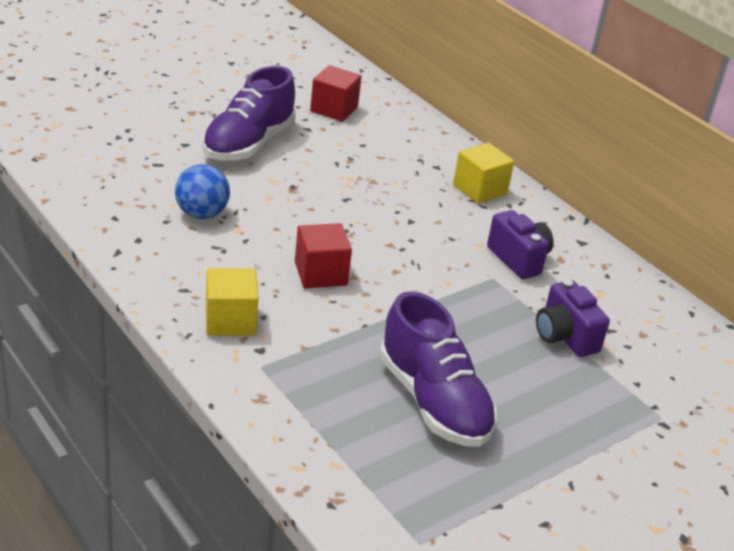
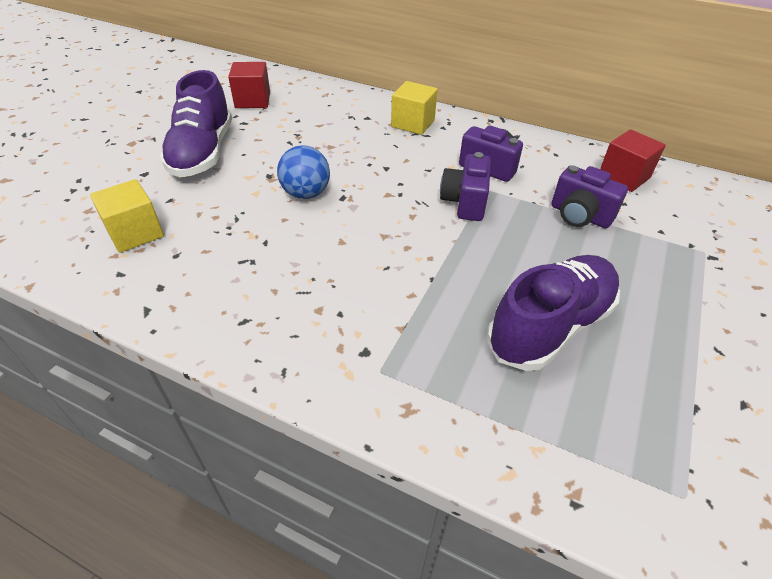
camera: 25 degrees left, 10 degrees up
blue ball [175,164,230,219] -> blue ball moved to [277,145,330,199]
yellow cube [206,268,258,336] -> yellow cube moved to [90,179,164,253]
red cube [295,223,352,288] -> red cube moved to [600,129,666,192]
purple shoe [380,291,497,447] -> purple shoe turned 75 degrees counterclockwise [487,255,620,371]
none -> purple camera [440,152,491,221]

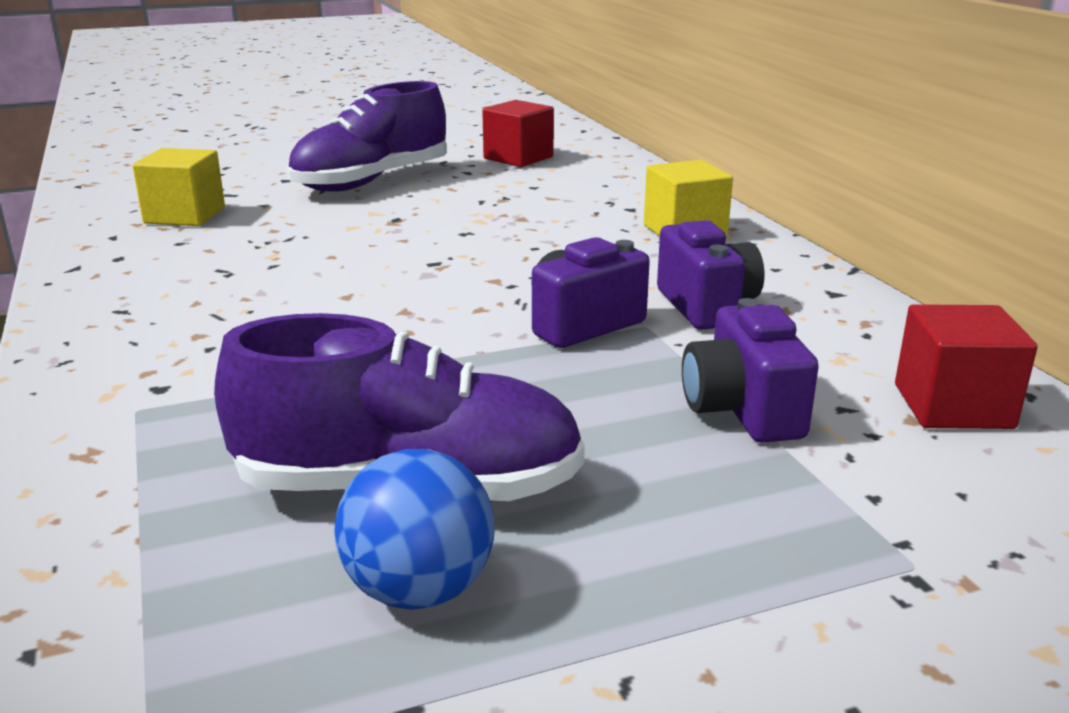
camera: 45 degrees right, 20 degrees down
blue ball [277,145,330,199] -> blue ball moved to [334,449,495,610]

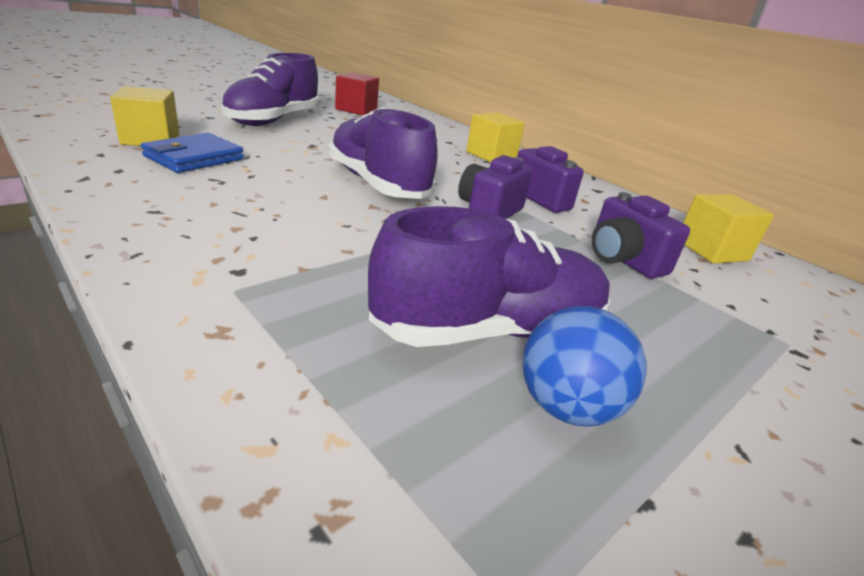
camera: 25 degrees left, 5 degrees up
red cube [895,304,1038,429] -> yellow cube [683,194,774,264]
none -> blue wallet [141,133,244,173]
none -> purple shoe [328,107,437,199]

